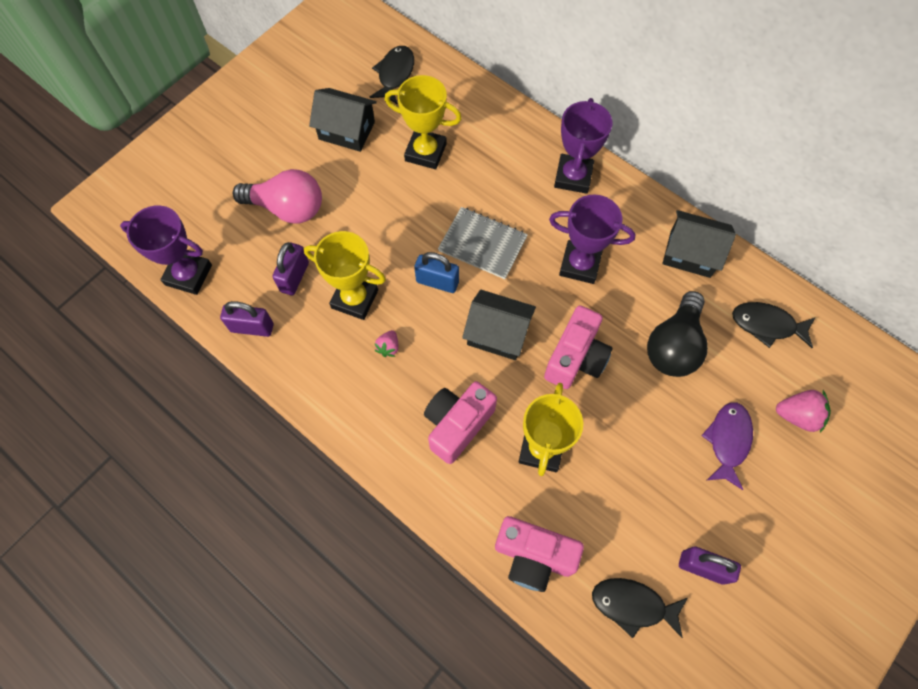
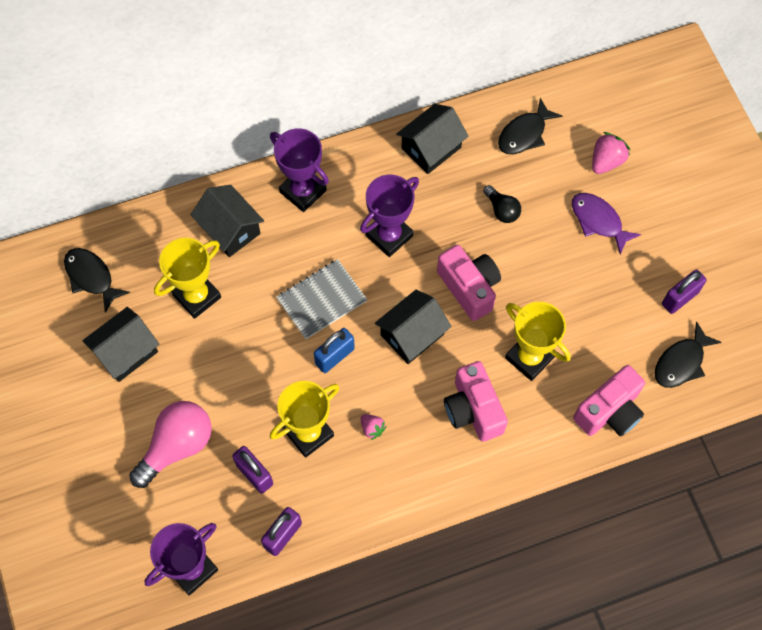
camera: 60 degrees left, 0 degrees up
black light bulb [647,291,708,377] -> black light bulb [483,185,521,223], size x0.53
none -> black house [191,185,264,257]

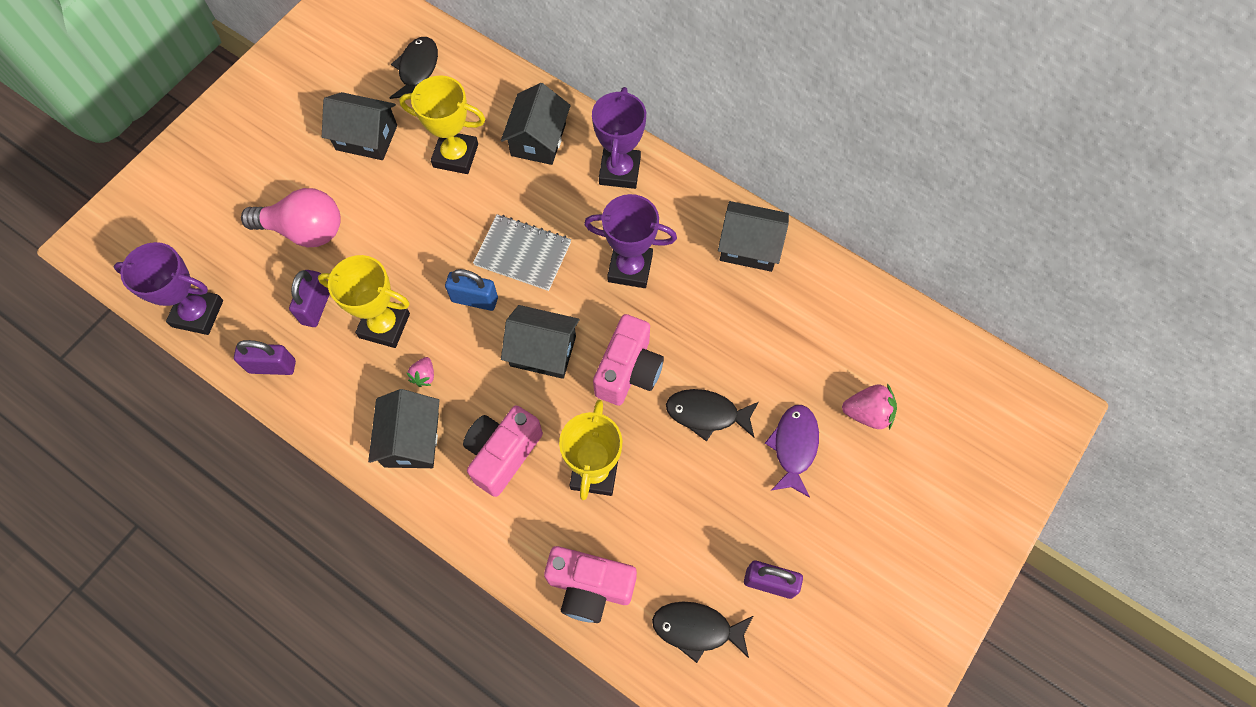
camera: 55 degrees right, 0 degrees up
black light bulb [483,185,521,223] -> none
black fish [498,98,562,154] -> black fish moved to [666,389,759,442]
none -> black house [368,389,440,468]

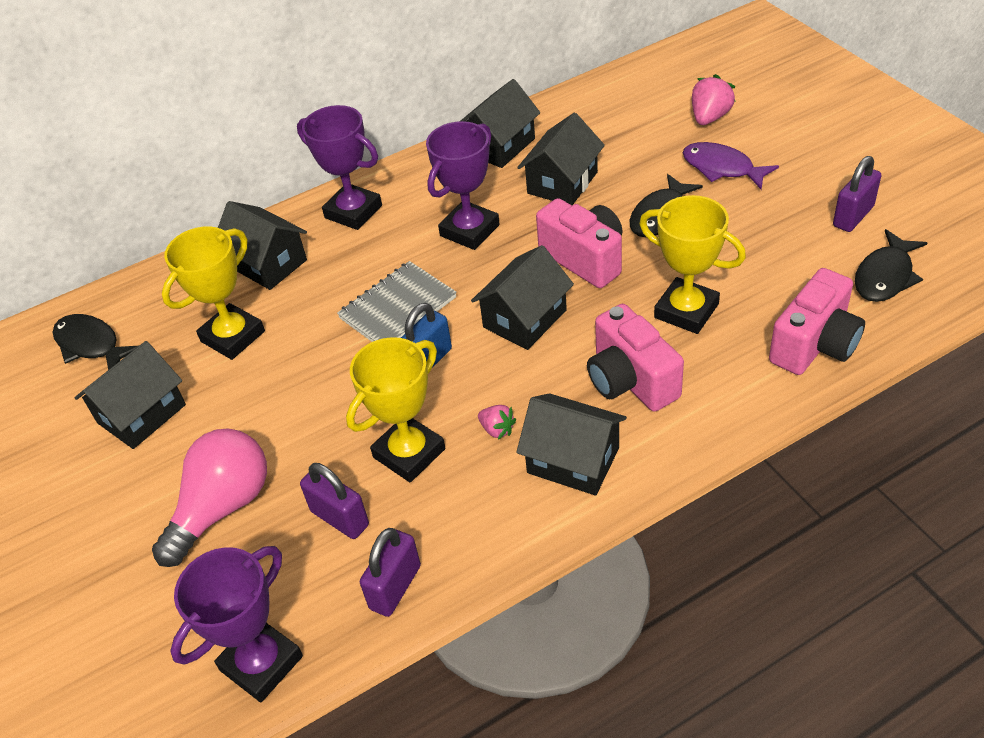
camera: 60 degrees left, 20 degrees down
none -> black house [517,113,605,205]

